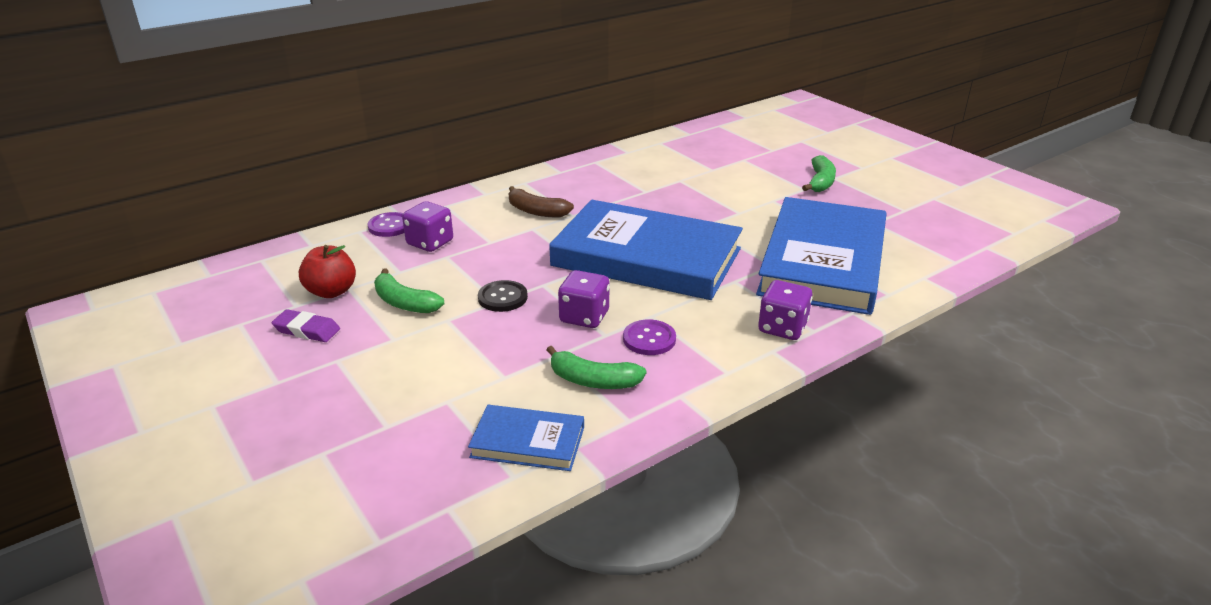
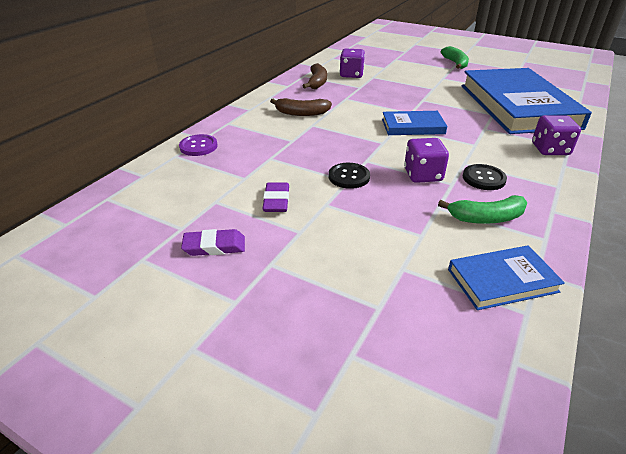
camera: 25 degrees left, 5 degrees up
red apple [299,245,356,298] -> none
green banana [374,268,444,313] -> purple eraser [262,183,289,212]
purple dice [402,201,453,252] -> purple dice moved to [340,48,365,78]
blue book [549,200,743,300] -> blue book [382,111,447,135], size x0.45
purple button [623,319,676,355] -> black button [463,164,507,190]
none -> brown banana [302,63,327,89]

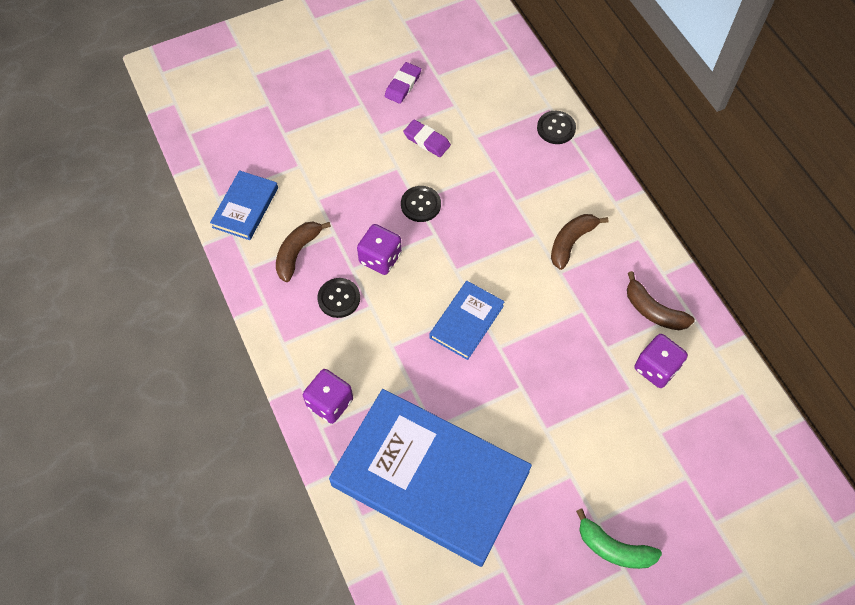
camera: 125 degrees right, 25 degrees up
purple button [179,134,218,156] -> black button [537,111,576,144]
green banana [438,195,528,224] -> brown banana [276,222,331,282]

